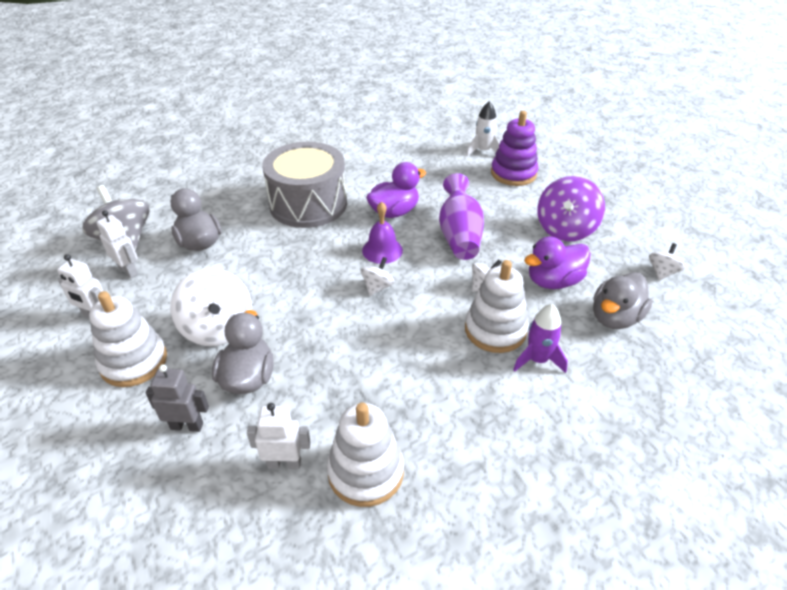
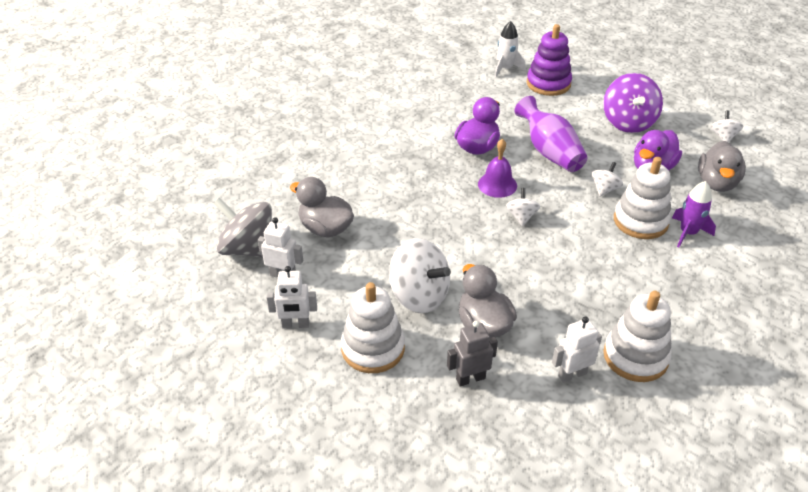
camera: 25 degrees left, 0 degrees up
grey drum [262,142,347,228] -> none

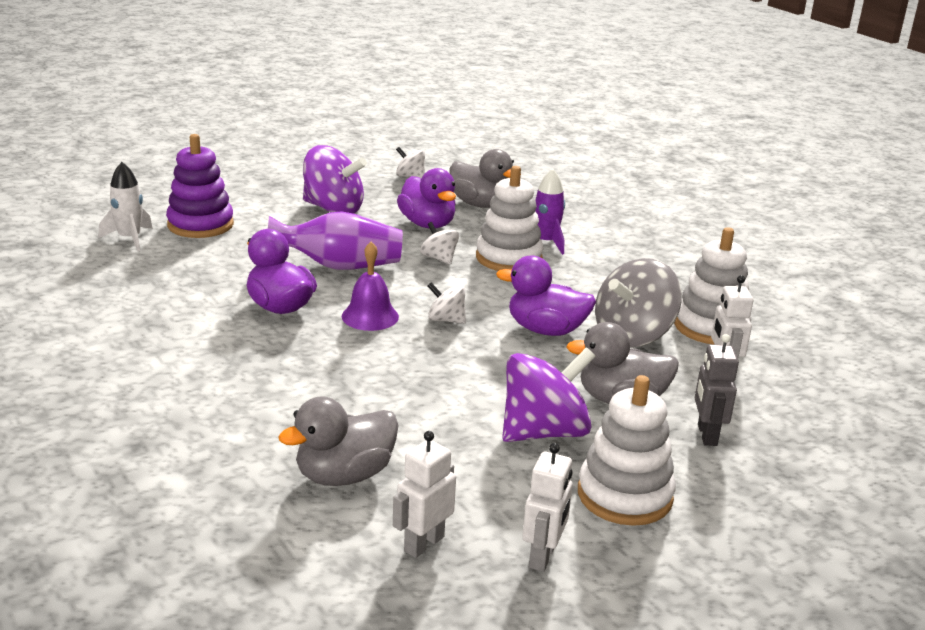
camera: 70 degrees left, 15 degrees down
grey spinning top [213,198,272,257] -> grey spinning top moved to [595,258,682,347]
white spinning top [389,238,451,313] -> purple spinning top [502,347,596,442]
none -> purple duck [496,255,596,336]

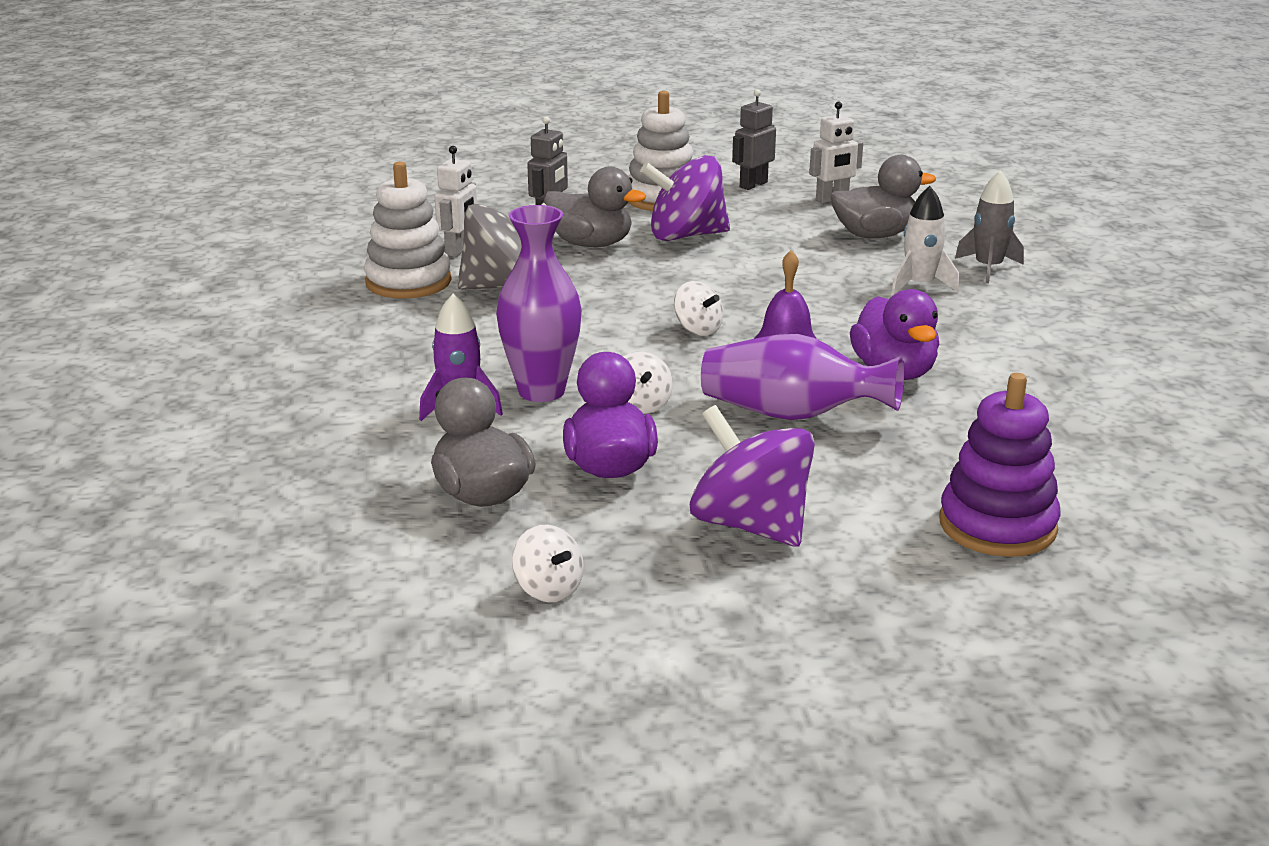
camera: 155 degrees left, 0 degrees up
white rocket [99,162,153,251] -> white rocket moved to [891,186,959,296]
white stacking toy [476,166,544,271] -> purple vase [496,205,582,402]
purple duck [496,255,596,336] -> none
white robot [522,443,573,572] -> grey robot [732,89,776,190]
none -> grey rocket [955,170,1024,283]

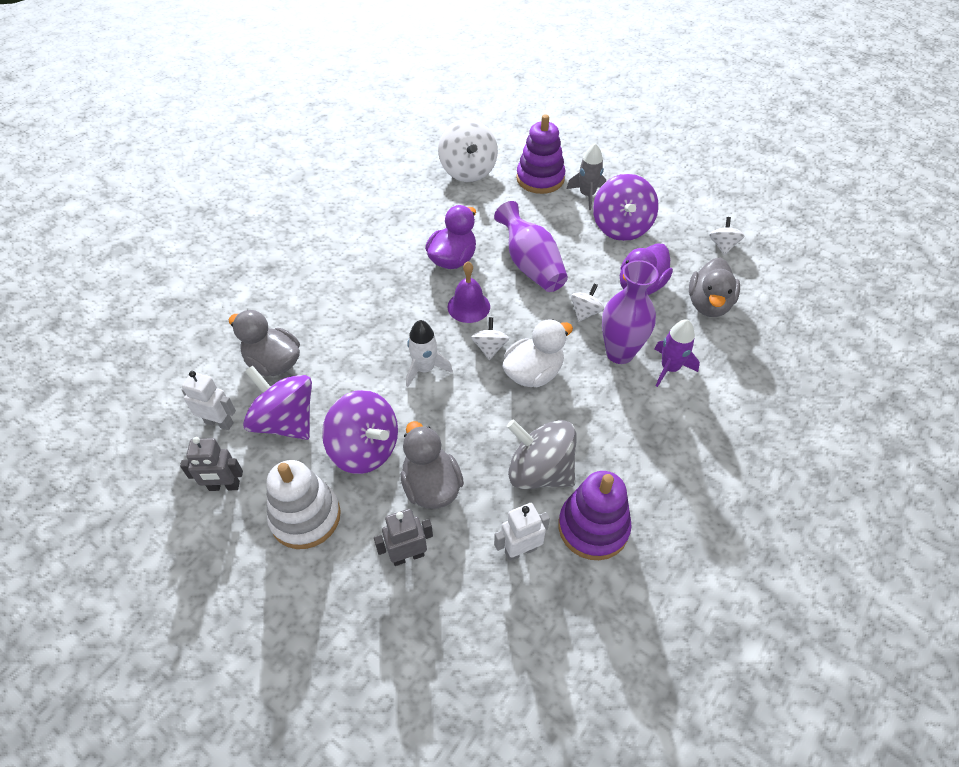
camera: 135 degrees left, 25 degrees up
white stacking toy [364,161,452,299] -> purple stacking toy [558,471,632,560]
white rocket [891,186,959,296] -> white rocket moved to [406,320,453,387]
grey rocket [955,170,1024,283] -> grey rocket moved to [566,143,606,210]
none -> purple spinning top [243,365,312,440]
none -> white spinning top [438,119,498,182]
none -> white duck [503,319,573,387]

